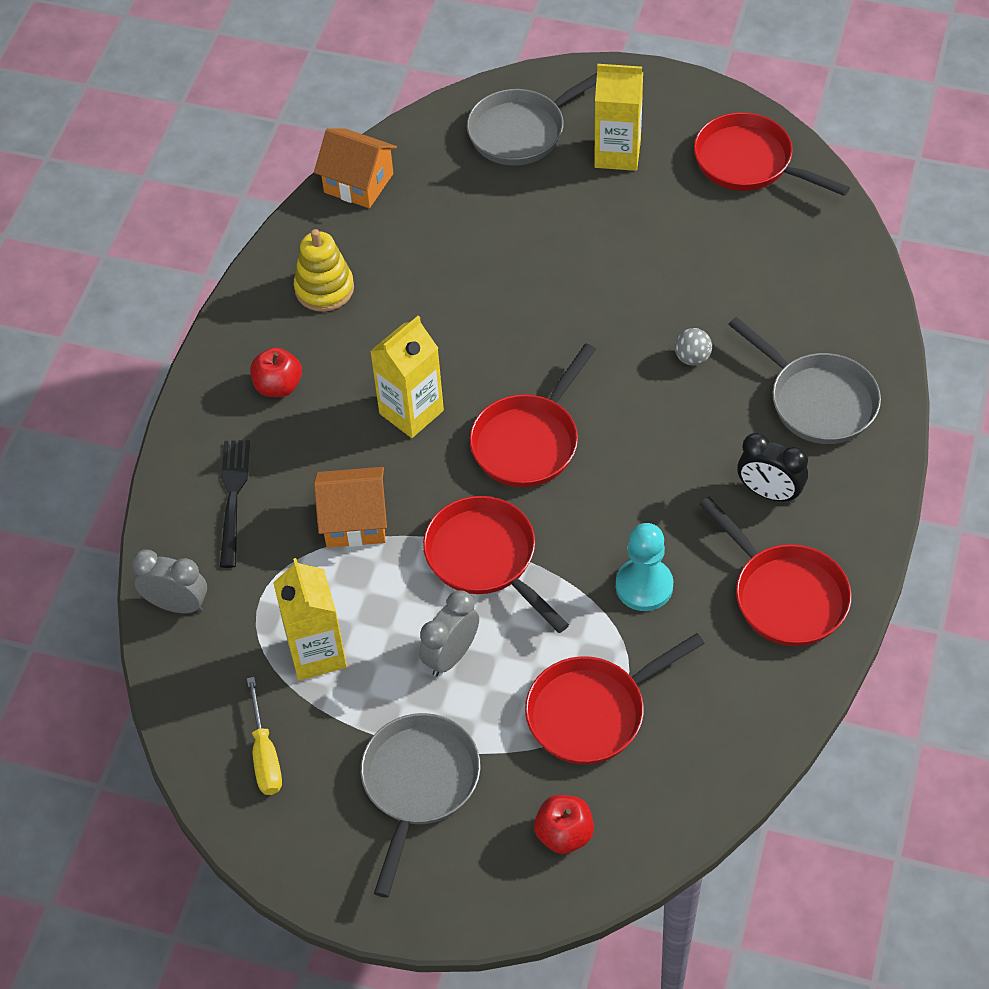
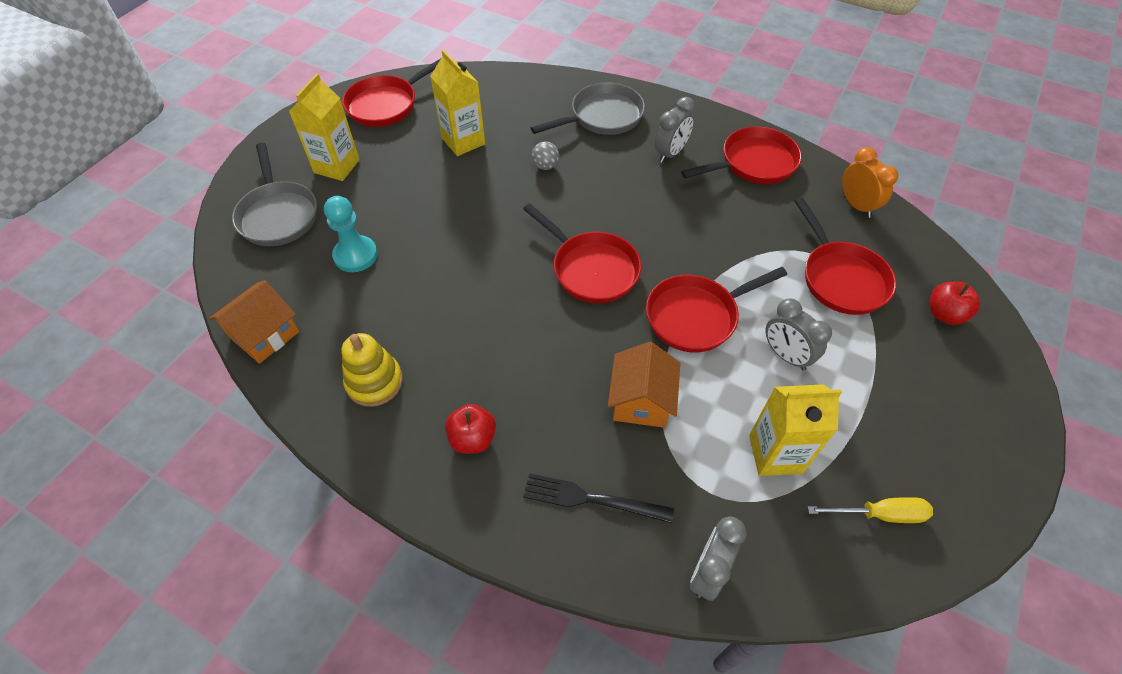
camera: 80 degrees left, 0 degrees up
grey pan [360,713,480,898] -> none
yellow carton [370,316,444,438] -> yellow carton moved to [430,50,485,156]
turquoise pawn [616,523,673,611] -> turquoise pawn moved to [324,196,378,272]
black clock [737,433,808,503] -> grey clock [655,97,695,163]
none -> orange clock [842,147,898,218]

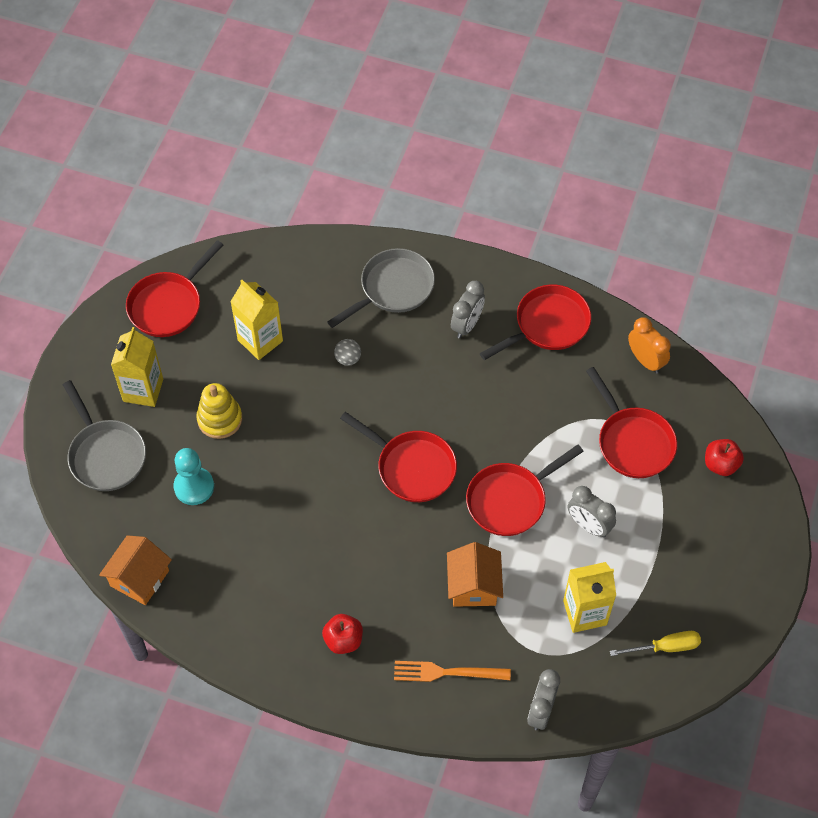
camera: 10 degrees left, 5 degrees up
yellow stacking toy [341,333,403,407] -> yellow stacking toy moved to [196,383,242,439]
black fork [523,473,674,523] -> orange fork [394,661,511,682]

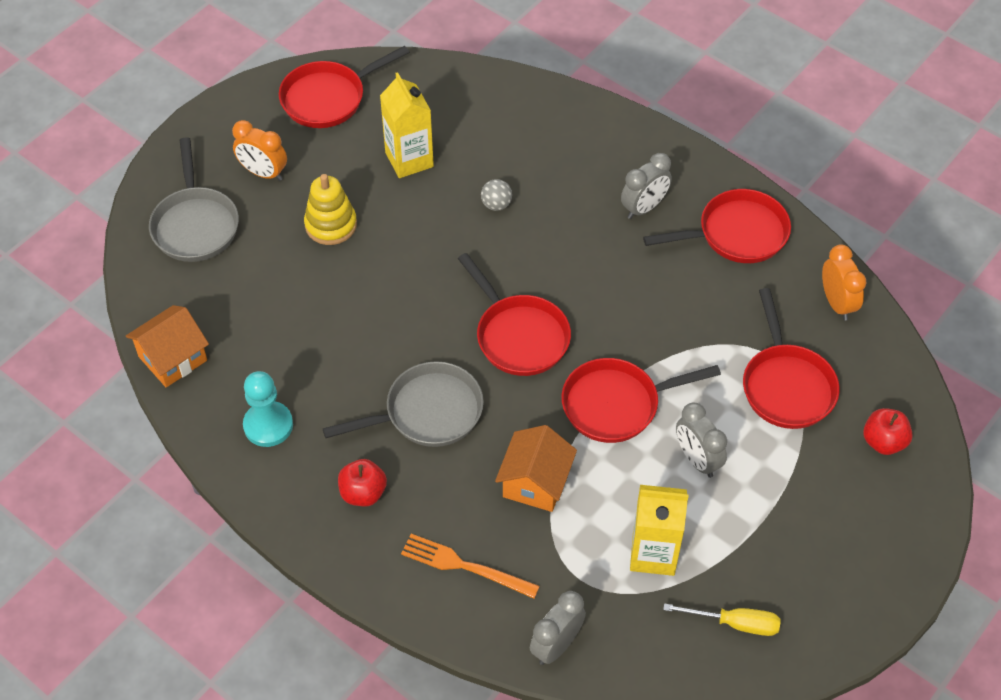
camera: 20 degrees right, 5 degrees down
yellow carton [111,327,163,407] -> orange clock [232,120,287,181]
turquoise pawn [174,448,214,505] -> turquoise pawn moved to [243,371,293,447]
grey pan [327,248,435,328] -> grey pan moved to [323,361,484,447]

